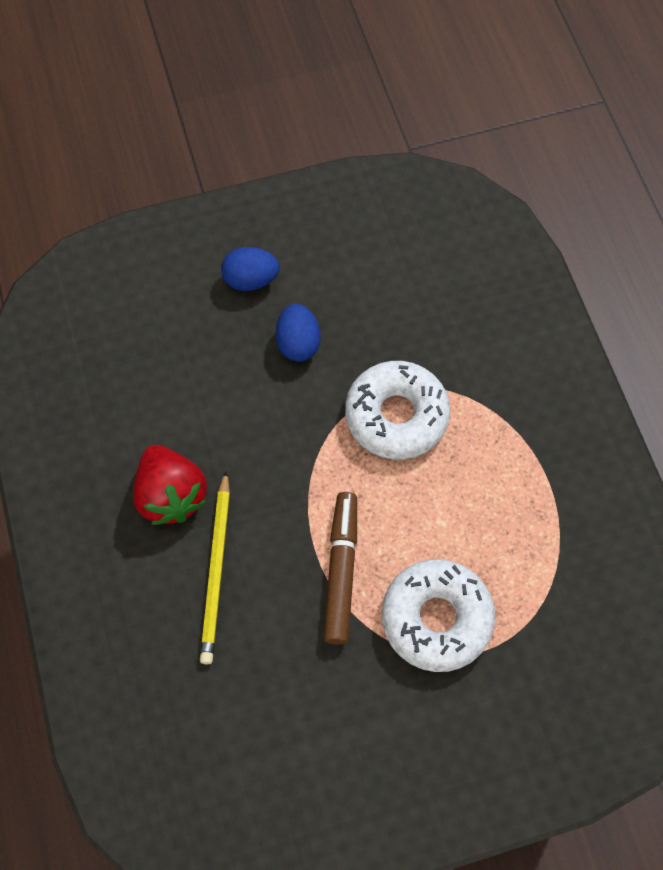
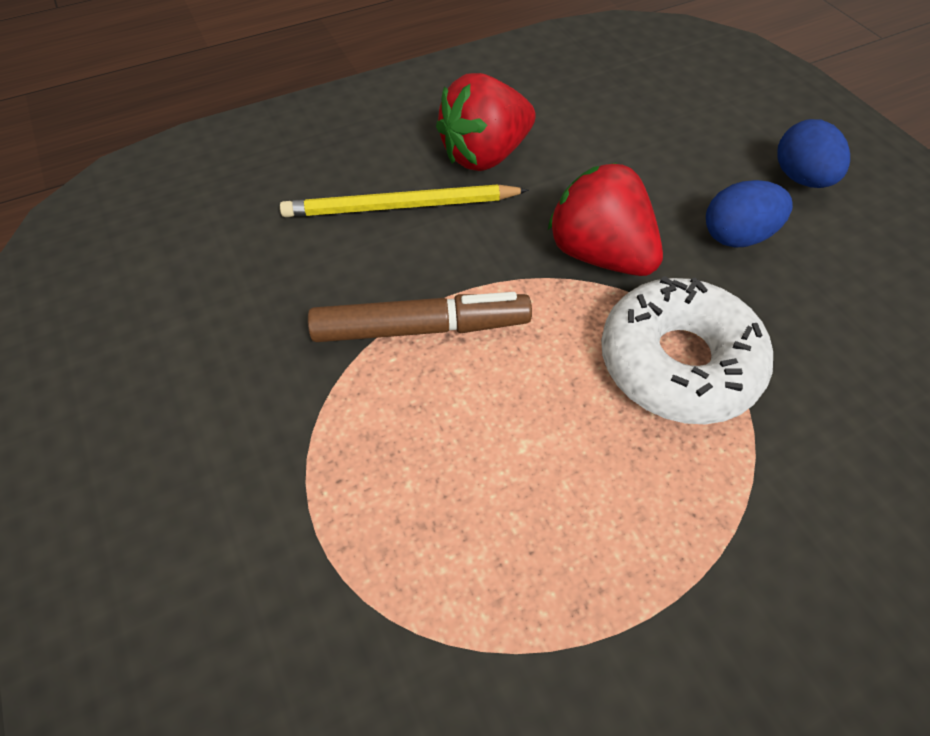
camera: 80 degrees right, 10 degrees down
white donut [382,559,495,672] -> none
none -> red strawberry [548,163,663,276]

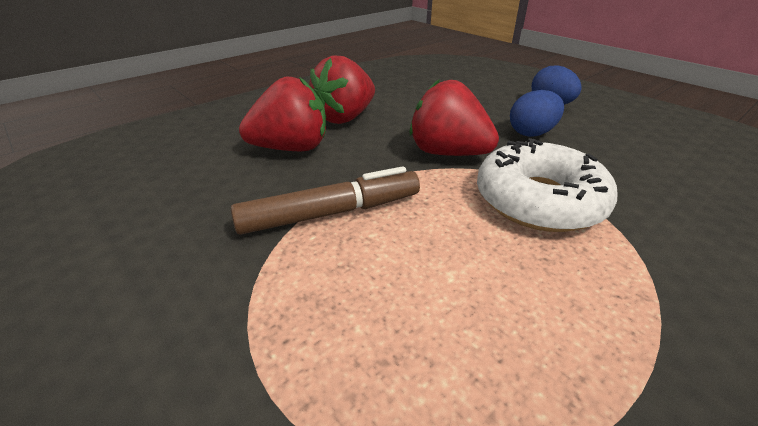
camera: 15 degrees left, 20 degrees down
yellow pencil [280,184,529,217] -> red strawberry [239,77,326,151]

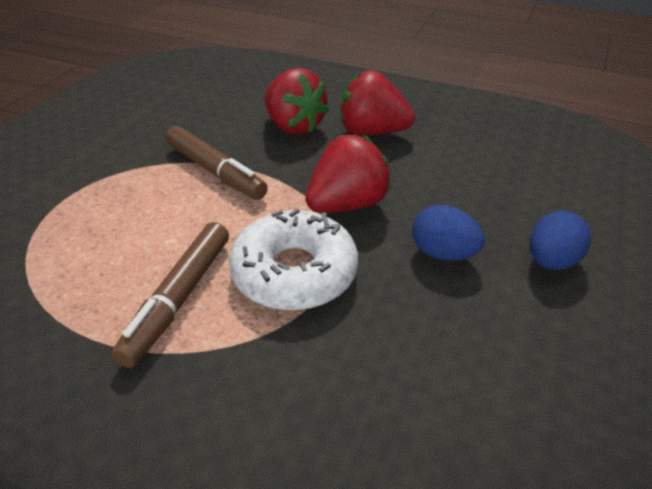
camera: 65 degrees right, 5 degrees up
red strawberry [409,79,499,156] -> red strawberry turned 45 degrees clockwise [305,135,392,213]
none -> brown marker [111,222,229,368]

